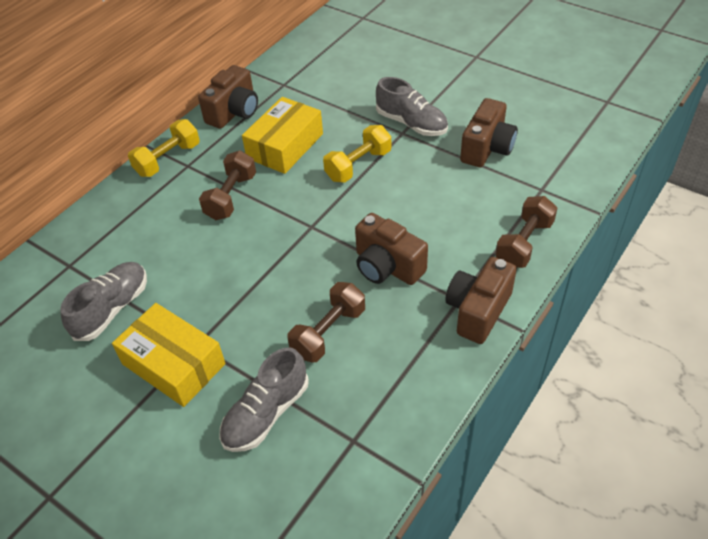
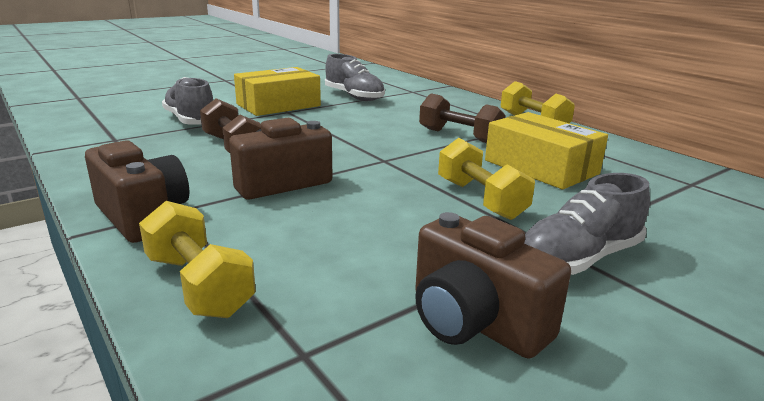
camera: 105 degrees right, 25 degrees down
brown camera [198,65,258,129] -> none
brown dumbbell [495,196,557,268] -> yellow dumbbell [139,201,256,318]

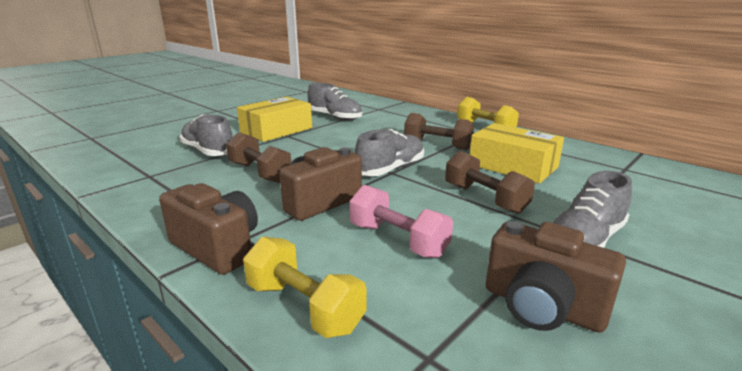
camera: 10 degrees left, 0 degrees up
yellow dumbbell [438,138,535,220] -> brown dumbbell [445,151,535,214]
none -> pink dumbbell [349,185,453,258]
none -> grey shoe [355,129,424,176]

